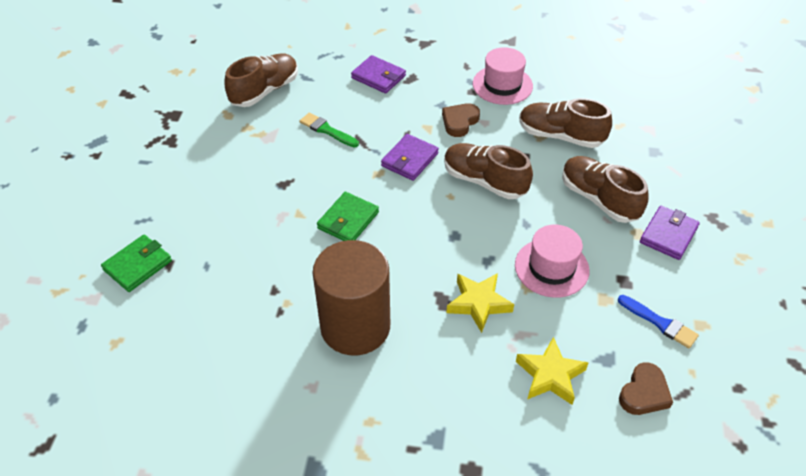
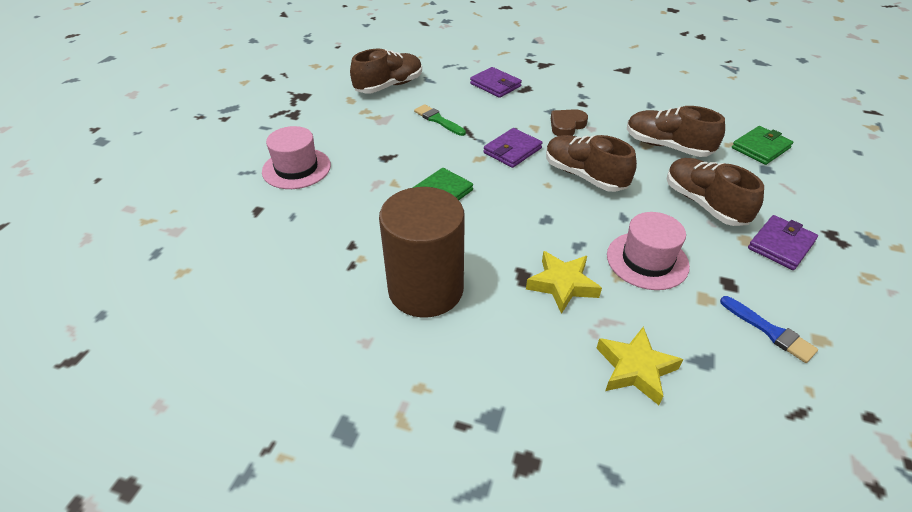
camera: 10 degrees right, 5 degrees down
green wallet [101,234,172,292] -> green wallet moved to [732,126,793,165]
pink hat [473,47,533,105] -> pink hat moved to [262,126,331,189]
brown heart [619,362,673,415] -> none

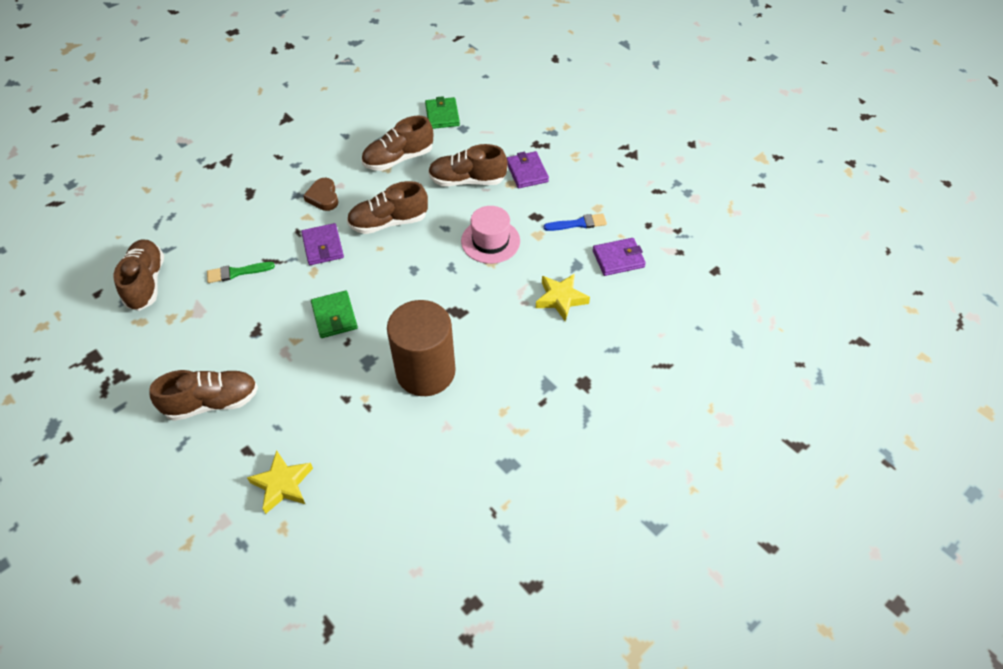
camera: 60 degrees left, 10 degrees up
pink hat [262,126,331,189] -> brown shoe [149,370,258,421]
purple wallet [470,67,522,98] -> purple wallet moved to [593,238,646,276]
yellow star [526,251,602,314] -> yellow star moved to [247,450,313,514]

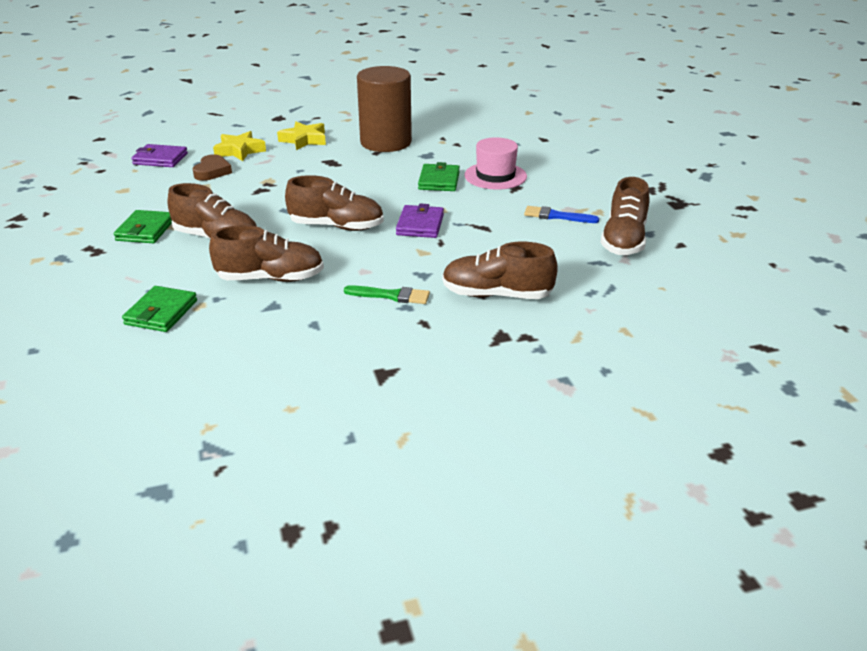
camera: 155 degrees left, 20 degrees down
brown shoe [149,370,258,421] -> brown shoe moved to [442,242,558,299]
green brush [207,262,275,283] -> green brush moved to [344,285,430,304]
yellow star [247,450,313,514] -> yellow star moved to [277,121,326,150]
brown heart [303,178,338,211] -> brown heart moved to [193,154,232,181]
pink hat [461,206,520,264] -> pink hat moved to [464,137,527,190]
purple wallet [507,151,549,188] -> green wallet [114,210,172,243]
blue brush [544,213,607,231] -> blue brush moved to [524,206,599,223]

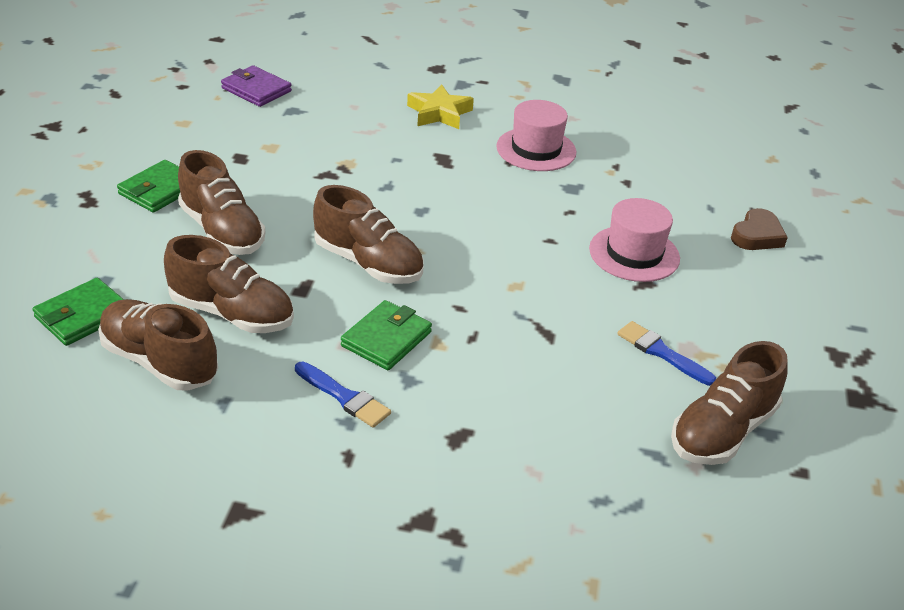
camera: 25 degrees right, 5 degrees up
brown heart [193,154,232,181] -> brown heart moved to [731,208,788,250]
yellow star [213,131,266,161] -> none
green brush [344,285,430,304] -> blue brush [295,362,391,428]
brown cylinder [357,66,412,152] -> pink hat [496,100,576,171]
purple wallet [396,204,444,238] -> none
green wallet [418,162,460,191] -> green wallet moved to [341,300,432,370]
brown shoe [442,242,558,299] -> brown shoe moved to [98,299,218,391]

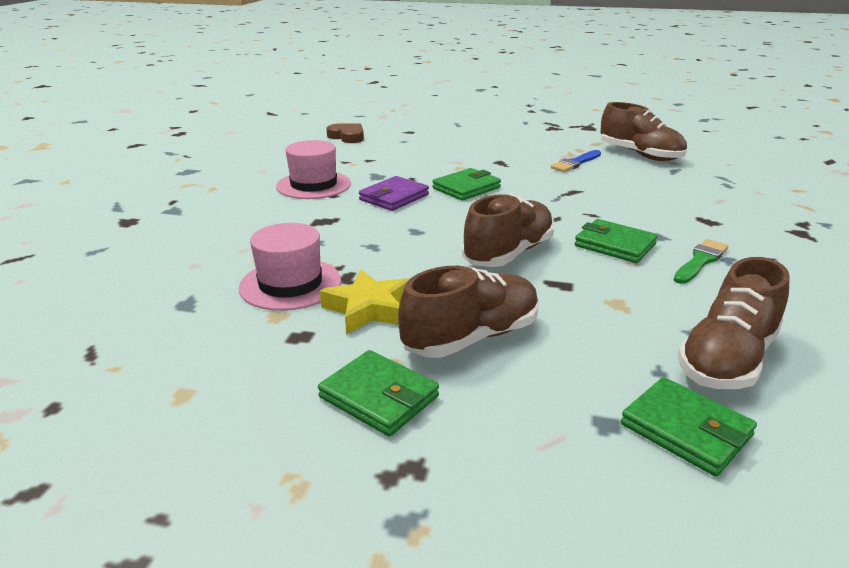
camera: 85 degrees left, 10 degrees down
brown shoe [164,235,294,333] -> none
purple wallet [221,65,292,107] -> purple wallet moved to [359,176,429,211]
blue brush [295,362,391,428] -> green brush [674,239,728,284]
yellow star [407,84,474,129] -> yellow star moved to [320,270,409,334]
pink hat [589,198,680,282] -> pink hat moved to [239,223,341,311]
brown heart [731,208,788,250] -> brown heart moved to [326,123,364,143]
none -> green wallet [432,168,501,201]

